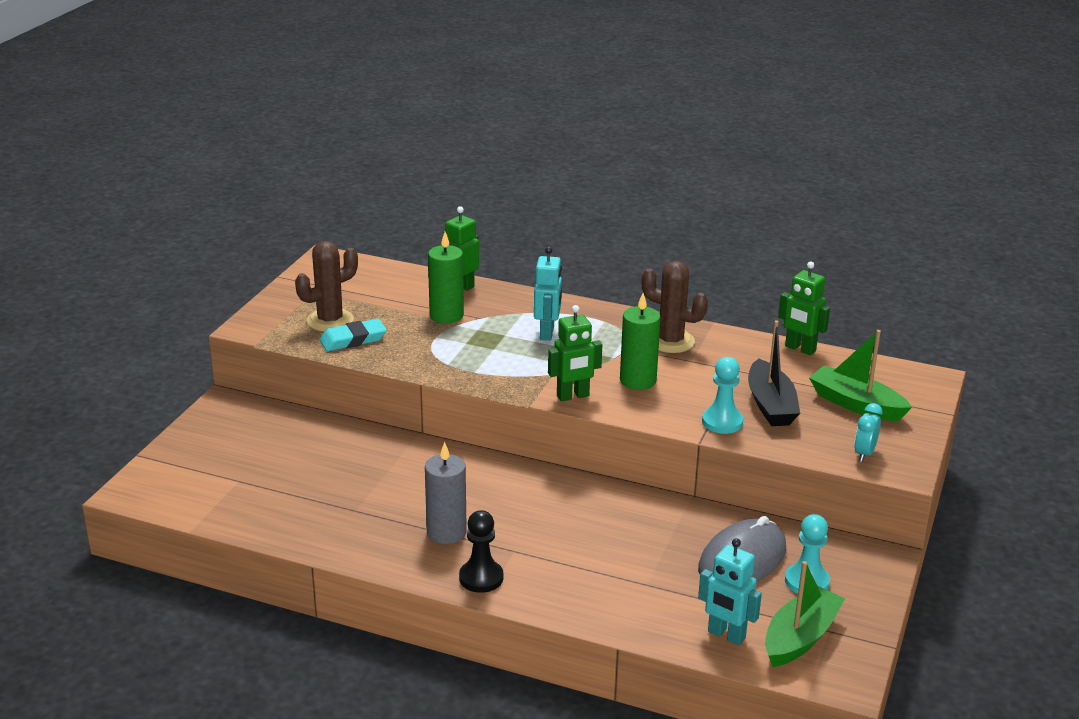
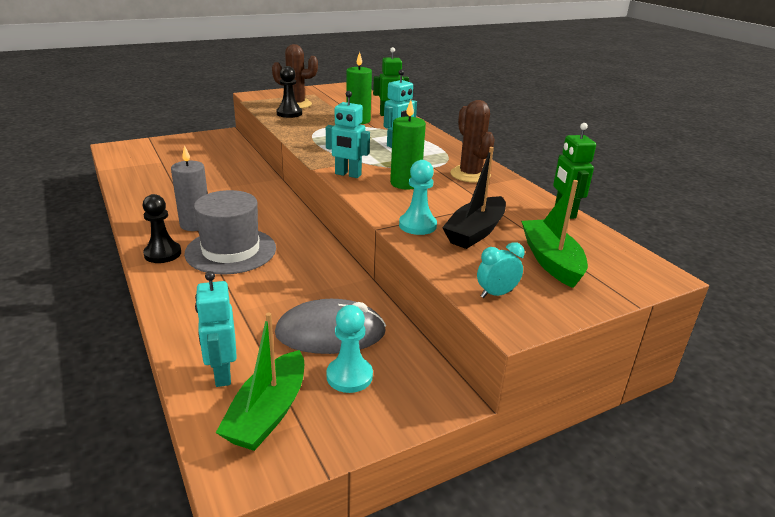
camera: 40 degrees right, 0 degrees up
turquoise eraser [319,319,387,351] -> black pawn [277,66,302,118]
green robot [548,305,602,402] -> turquoise robot [326,91,370,178]
green boat [765,561,845,667] -> green boat turned 120 degrees clockwise [216,313,304,451]
none -> grey hat [184,190,276,274]

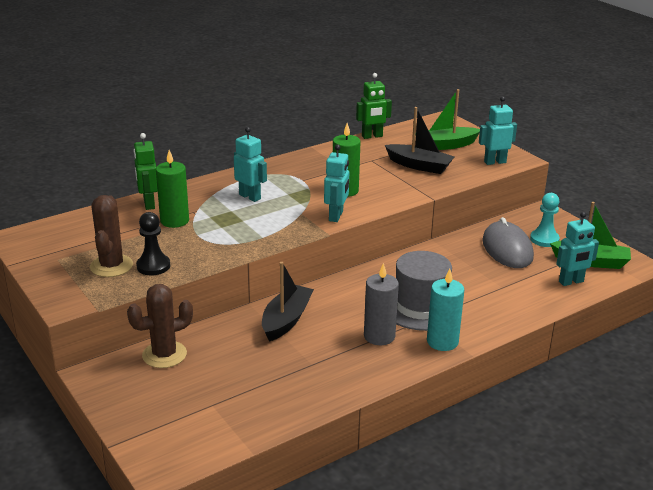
camera: 95 degrees left, 0 degrees up
black pawn [143,194,181,263] -> turquoise candle [427,269,464,351]
turquoise pawn [399,160,437,235] -> none
brown cactus [450,100,495,183] -> brown cactus moved to [127,284,193,368]
turquoise clock [477,242,525,298] -> turquoise robot [479,96,517,165]
none -> black boat [262,262,314,342]

